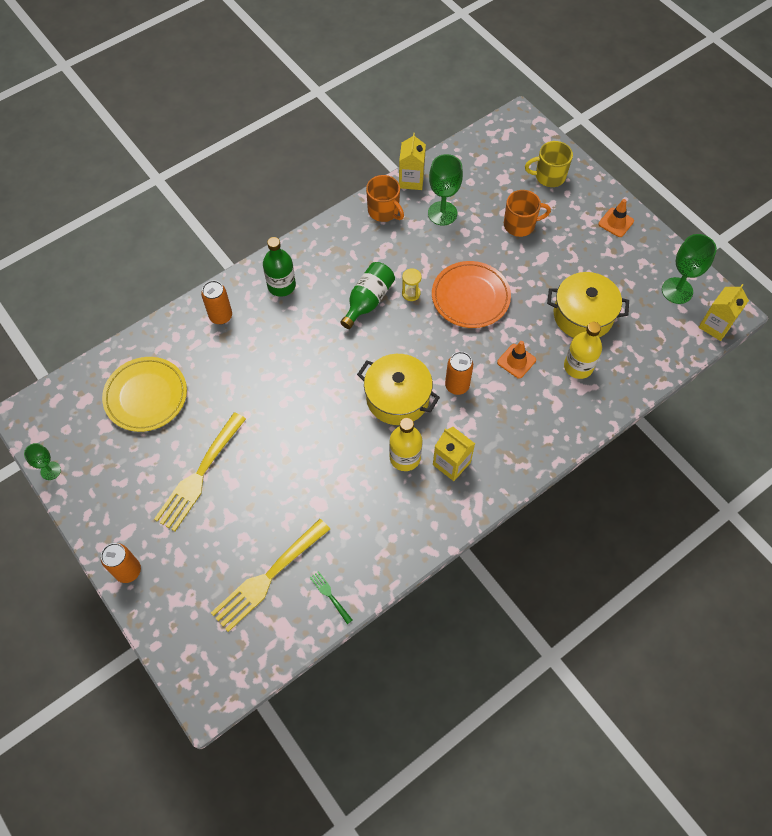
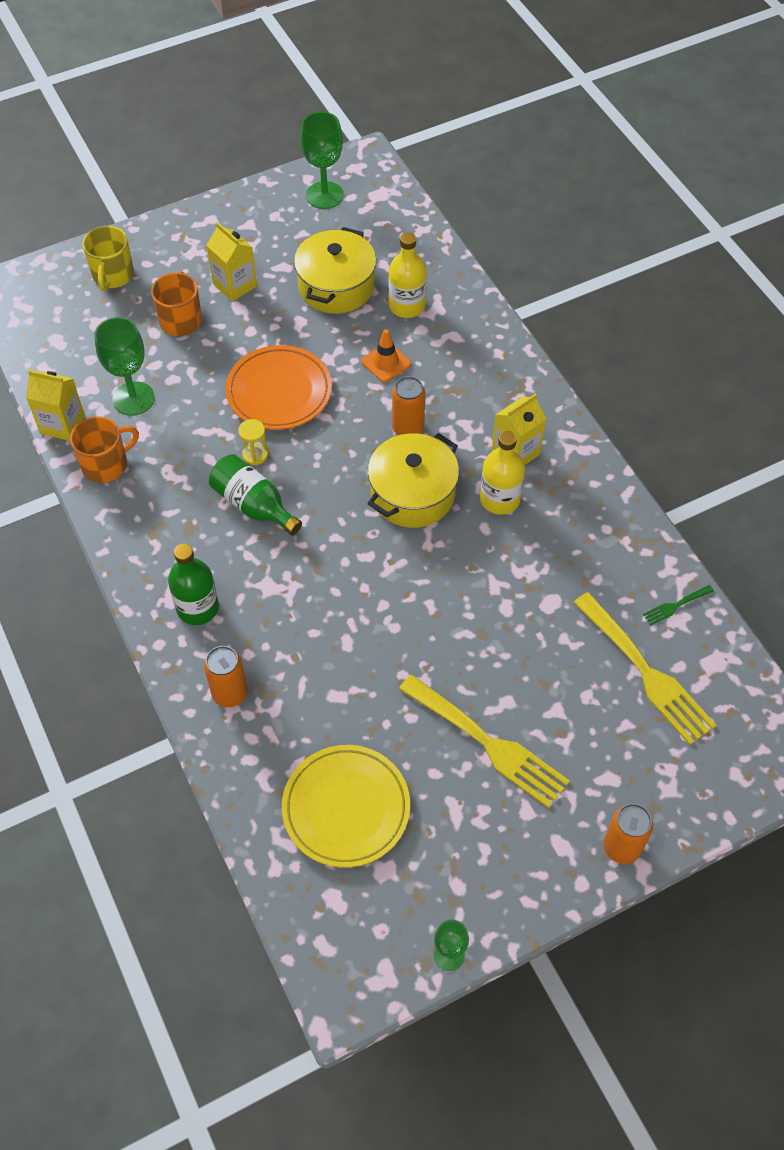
camera: 80 degrees left, 5 degrees down
orange traffic cone [598,199,634,237] -> none
yellow carton [698,284,749,341] -> yellow carton moved to [206,222,257,302]

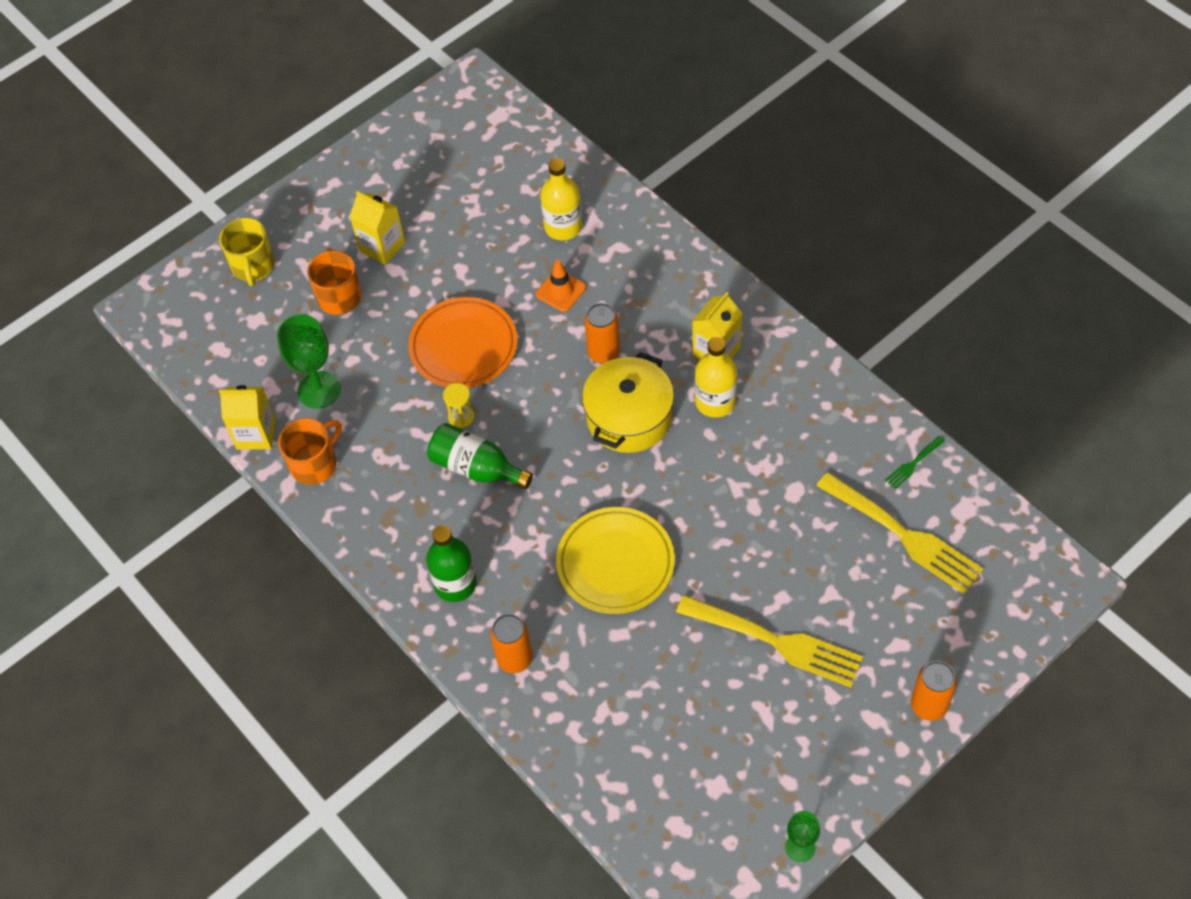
camera: 10 degrees left, 0 degrees up
yellow plate [282,745,410,868] -> yellow plate moved to [556,507,675,614]
yellow pot [294,227,376,314] -> none
green goblet [300,112,344,209] -> none

